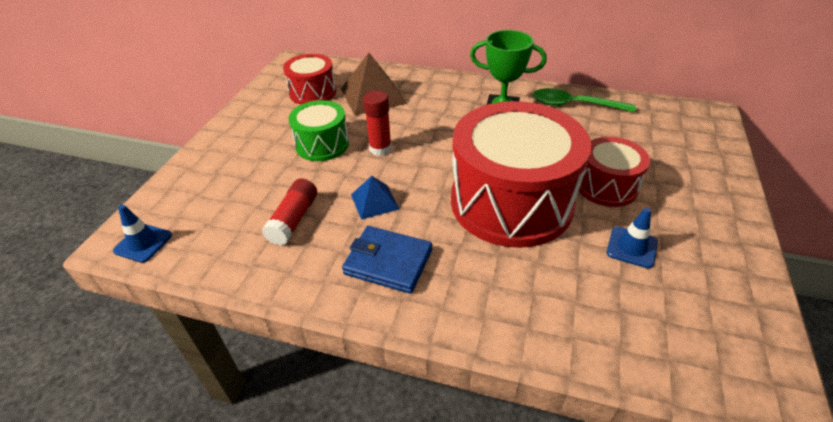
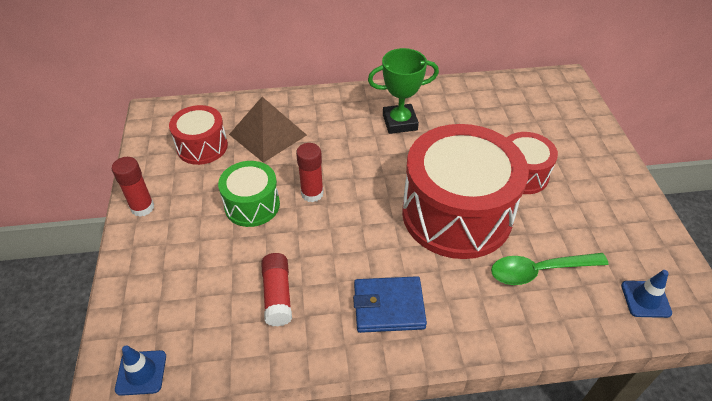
camera: 25 degrees left, 5 degrees up
blue pyramid [351,176,399,220] -> none
green spoon [533,88,636,112] -> green spoon moved to [491,253,609,285]
blue traffic cone [607,208,658,269] -> blue traffic cone moved to [621,270,672,318]
none -> red glue stick [112,157,154,217]

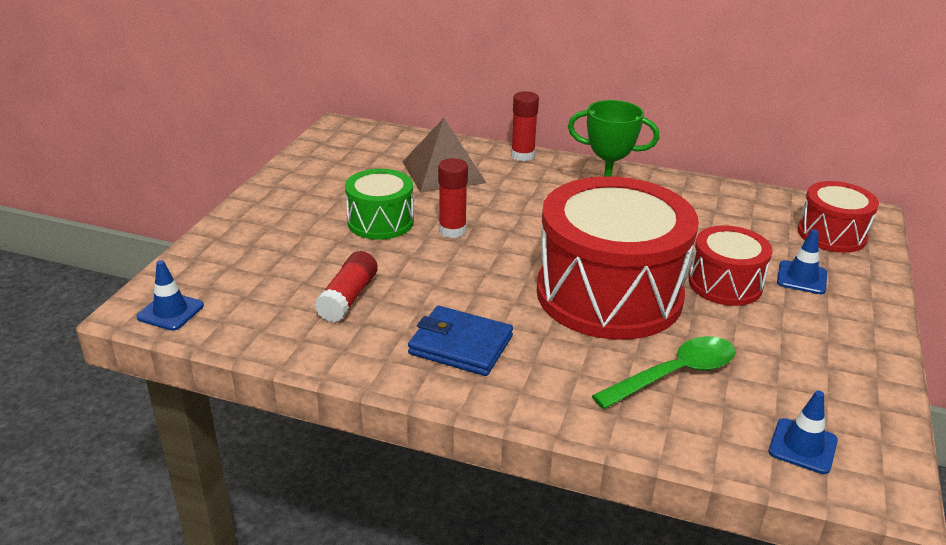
camera: 25 degrees right, 15 degrees down
red glue stick [112,157,154,217] -> red glue stick moved to [511,91,539,161]
red drum [169,105,228,165] -> red drum moved to [798,181,879,253]
green spoon [491,253,609,285] -> green spoon turned 135 degrees clockwise [592,336,736,409]
none -> blue traffic cone [777,229,827,294]

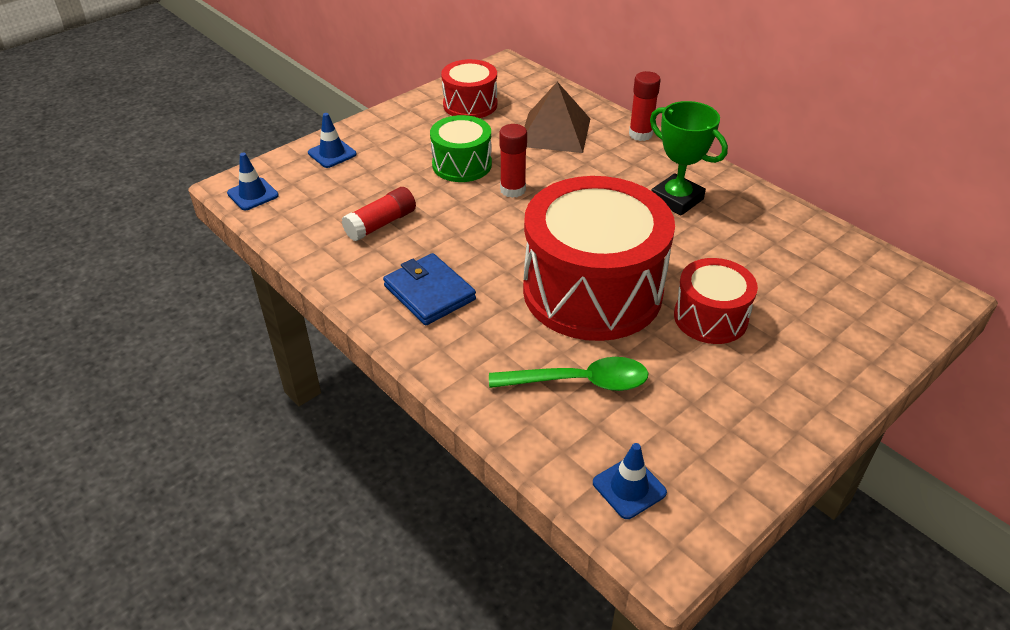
camera: 30 degrees right, 10 degrees up
blue traffic cone [777,229,827,294] -> blue traffic cone moved to [308,113,357,168]
red drum [798,181,879,253] -> red drum moved to [441,59,497,118]

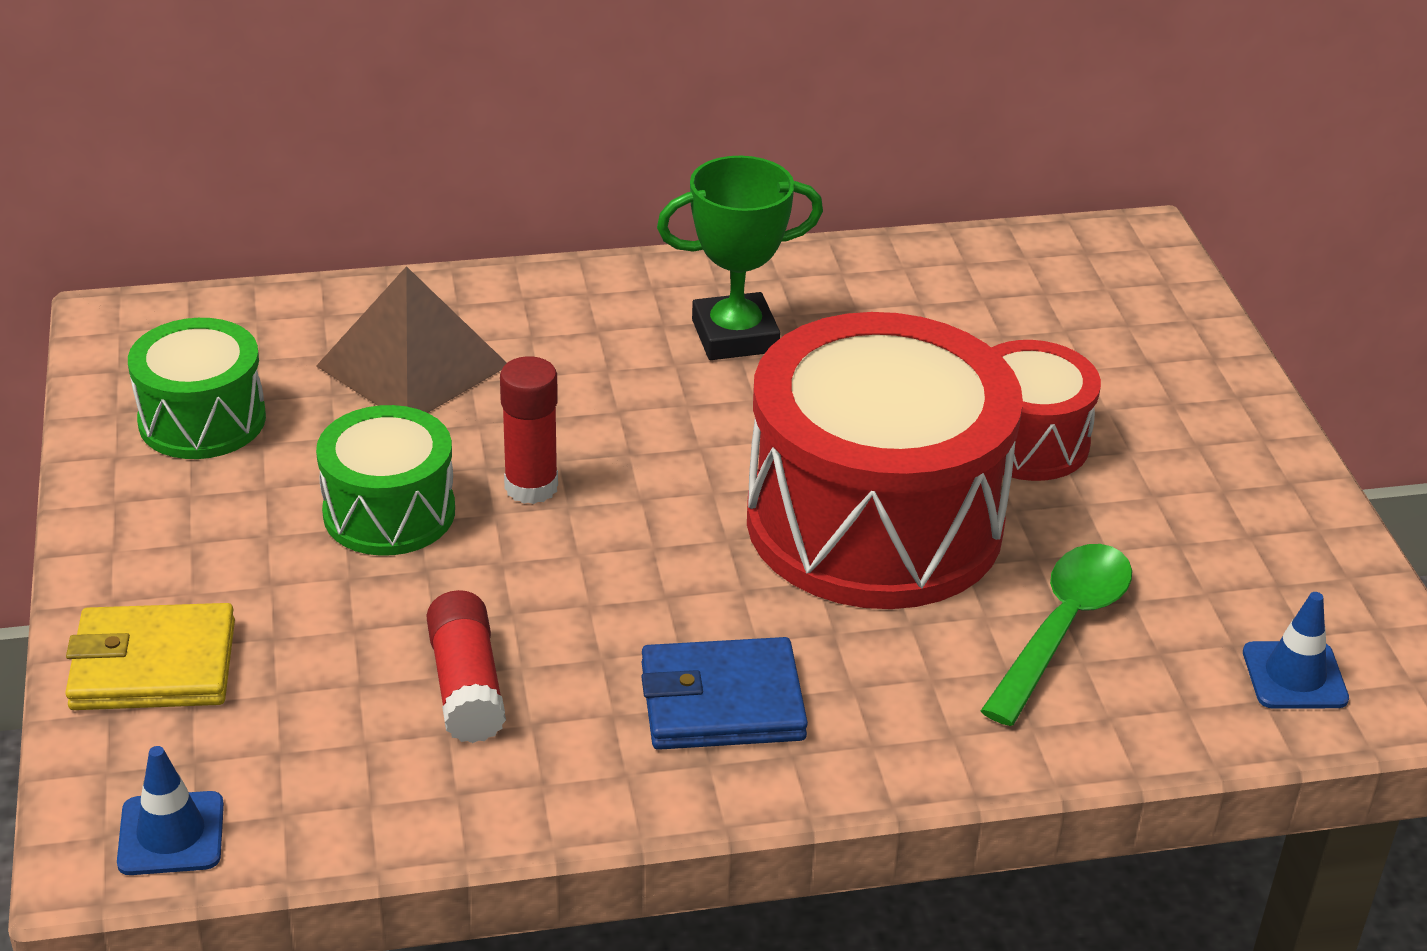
camera: 60 degrees left, 5 degrees down
blue traffic cone [308,113,357,168] -> yellow wallet [65,603,235,710]
red drum [441,59,497,118] -> green drum [128,318,266,459]
red glue stick [629,71,661,141] -> none

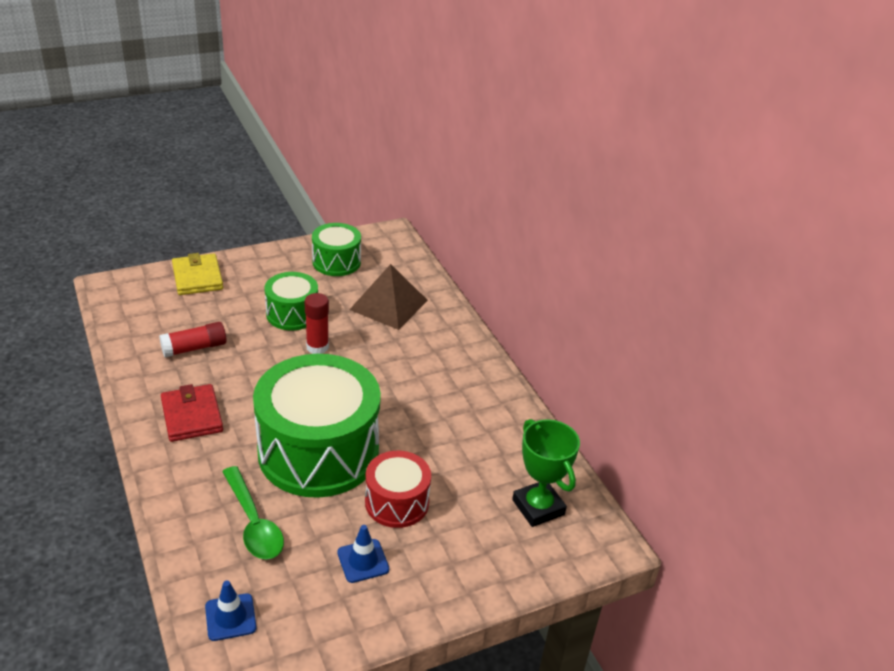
camera: 75 degrees right, 0 degrees up
blue traffic cone [117,746,224,875] -> blue traffic cone moved to [337,525,389,583]
blue wallet [641,637,808,750] -> red wallet [161,384,223,442]
green trophy [657,156,823,360] -> green trophy moved to [512,419,580,527]
red drum [747,312,1023,609] -> green drum [253,354,381,498]
green spoon [981,544,1132,726] -> green spoon turned 45 degrees clockwise [222,466,284,560]

